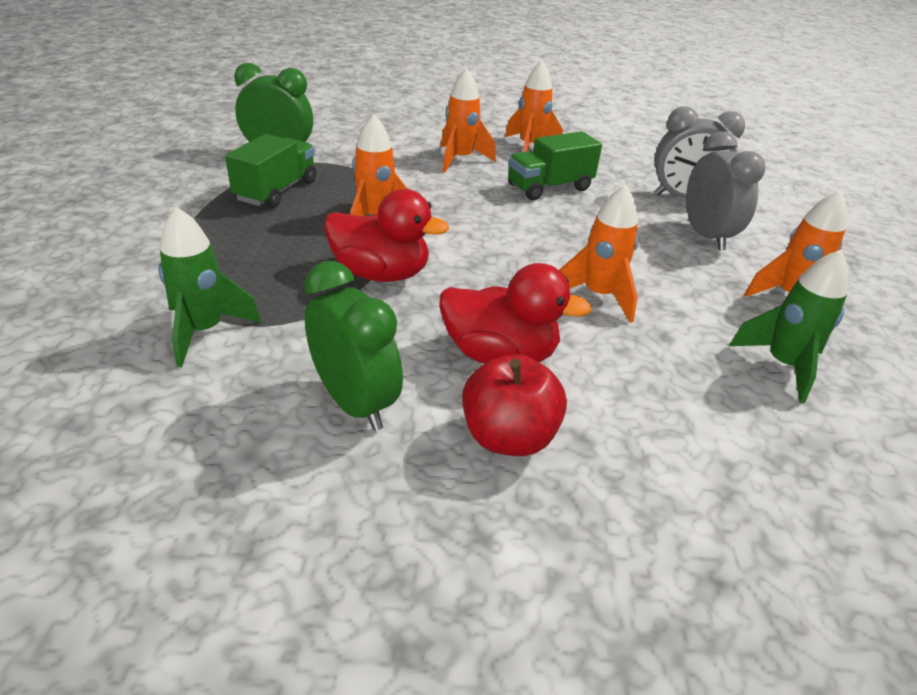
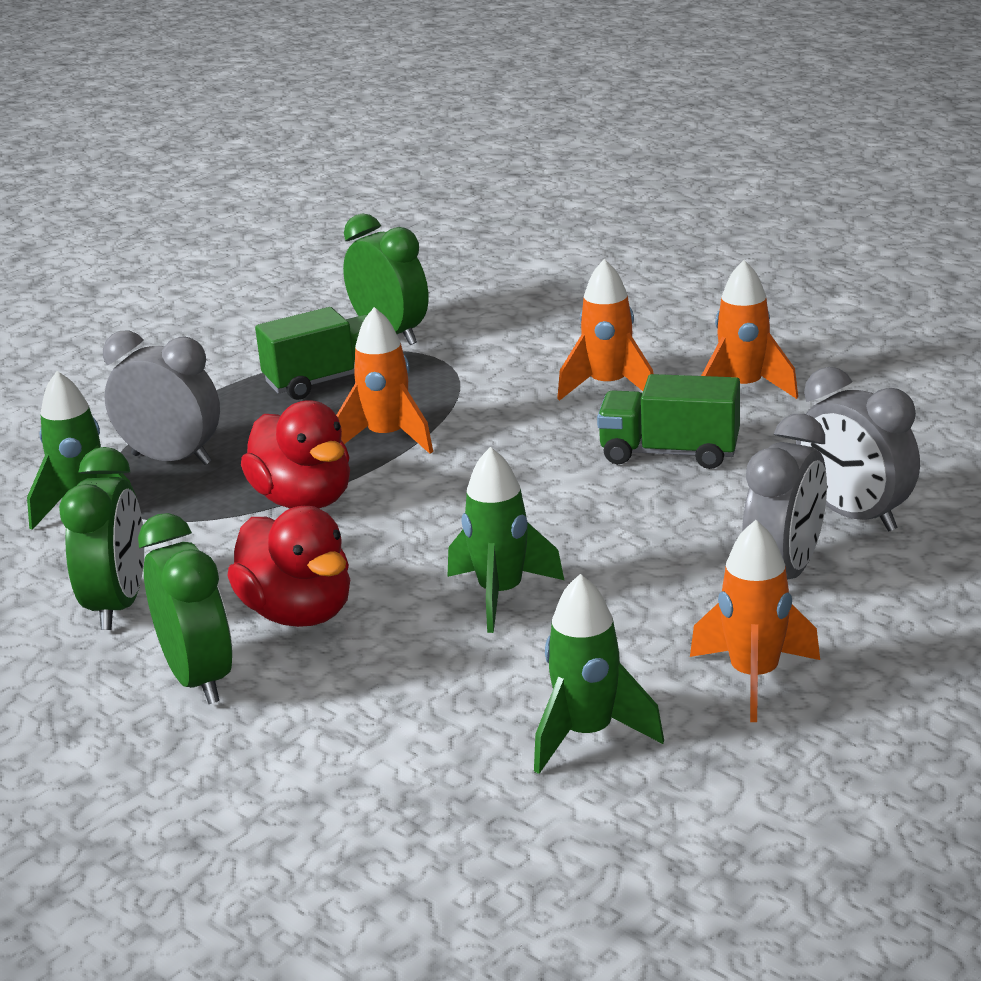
camera: 45 degrees right, 10 degrees down
red apple [462,354,567,456] -> green clock [138,513,232,704]
orange rocket [559,184,639,323] -> green rocket [448,447,564,633]
none -> grey clock [103,331,220,465]

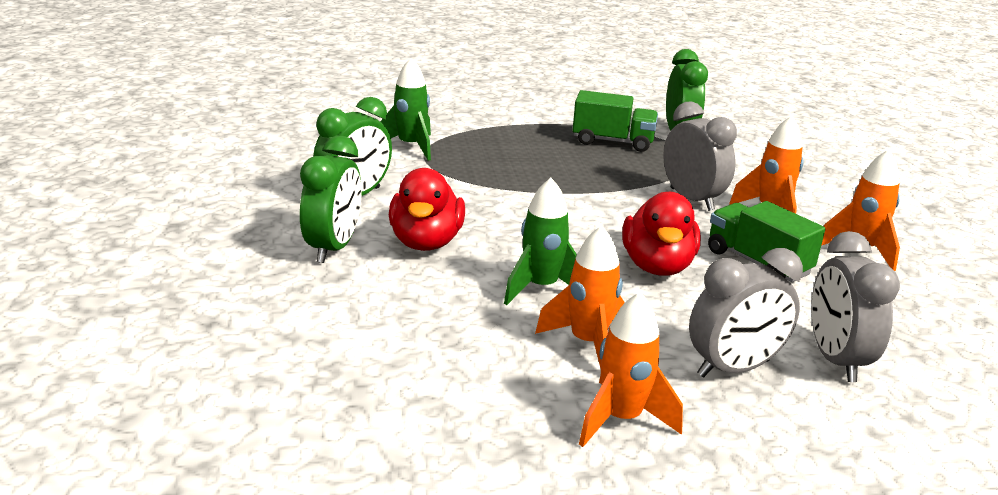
camera: 35 degrees right, 0 degrees up
grey clock [103,331,220,465] -> grey clock moved to [663,102,737,211]
red duck [241,400,350,508] -> red duck moved to [622,192,701,276]
orange rocket [336,307,433,454] -> orange rocket moved to [535,226,625,368]
green rocket [534,574,664,774] -> none

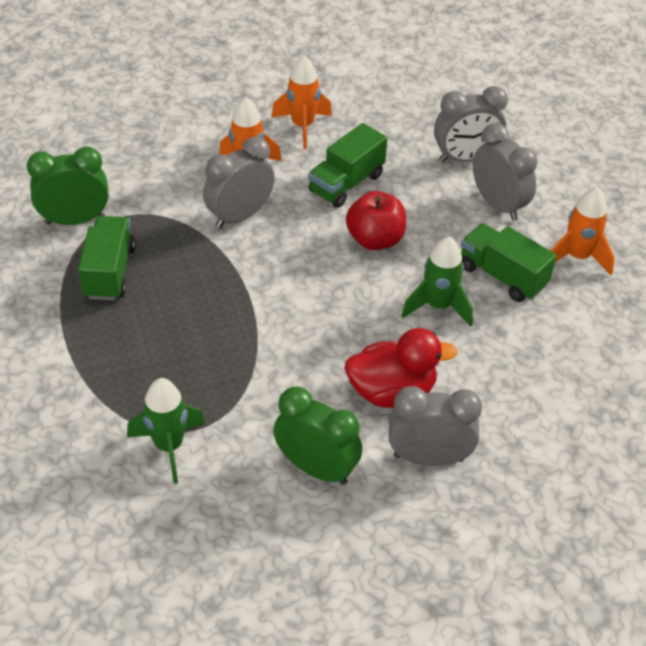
camera: 100 degrees left, 20 degrees up
green clock [300,136,362,263] -> grey clock [389,386,482,466]
orange rocket [535,226,625,368] -> green truck [461,223,557,302]
red duck [622,192,701,276] -> red apple [346,191,406,250]

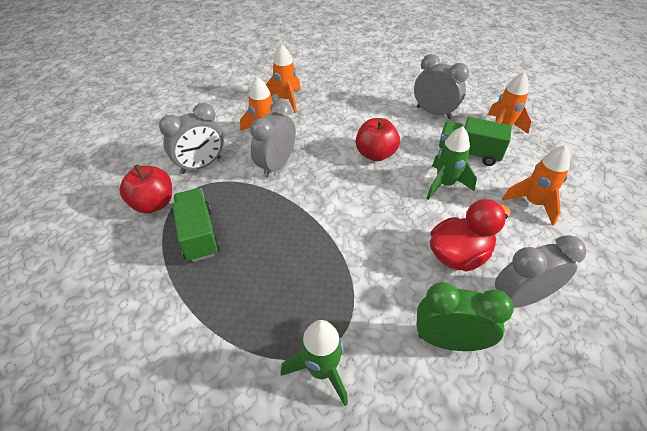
camera: 20 degrees left, 0 degrees up
green clock [27,146,109,225] -> red apple [119,165,172,214]
green truck [308,123,387,208] -> none
grey clock [434,86,508,163] -> grey clock moved to [159,103,224,174]
none -> orange rocket [502,145,570,226]

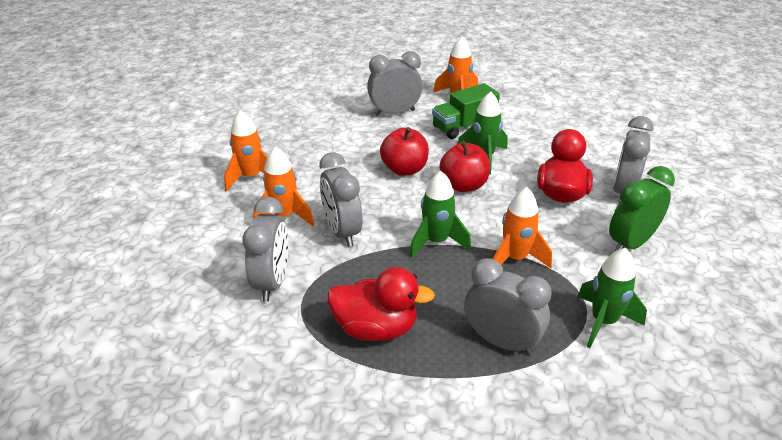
camera: 50 degrees left, 10 degrees down
red apple [119,165,172,214] -> red apple moved to [439,141,490,192]
green truck [172,188,220,262] -> red duck [327,267,435,341]
orange rocket [502,145,570,226] -> orange rocket moved to [493,187,552,268]
none -> green rocket [409,171,471,258]
none -> grey clock [464,258,552,355]

